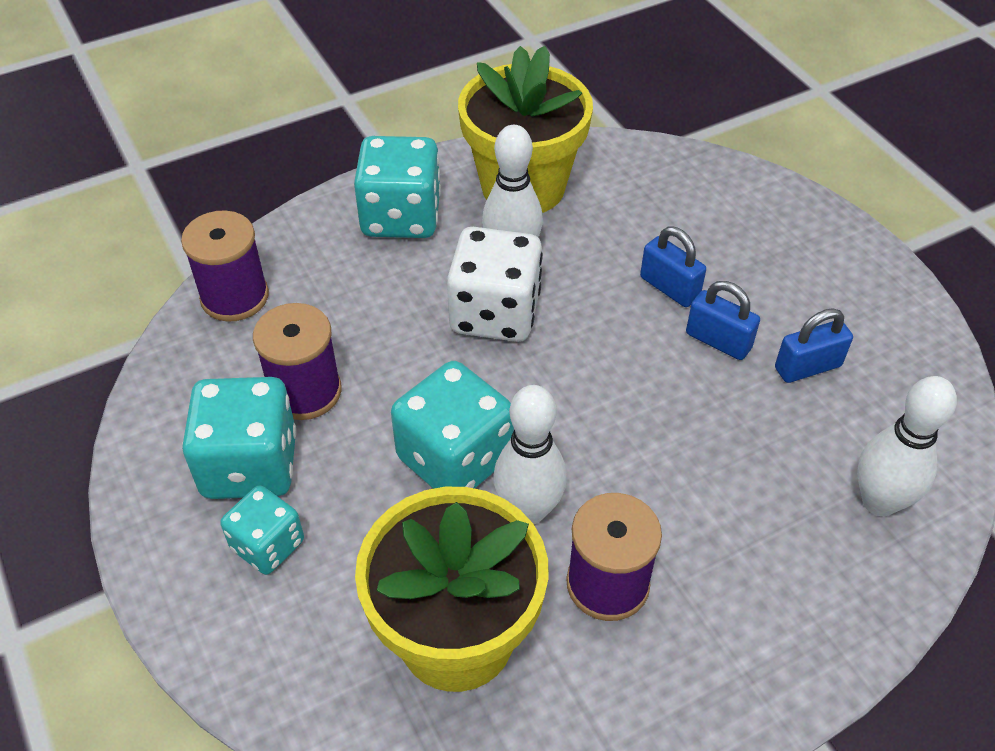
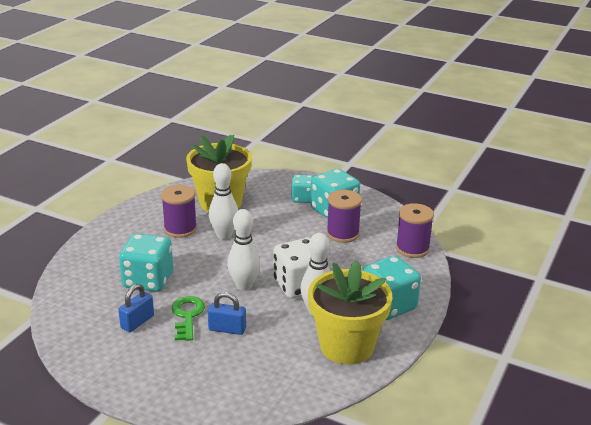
camera: 145 degrees right, 20 degrees down
turquoise dice [391,361,514,489] -> turquoise dice moved to [119,233,173,292]
blue padlock [686,281,760,360] -> green key [172,296,205,341]
white bowling pin [857,376,957,516] -> white bowling pin moved to [227,209,260,291]

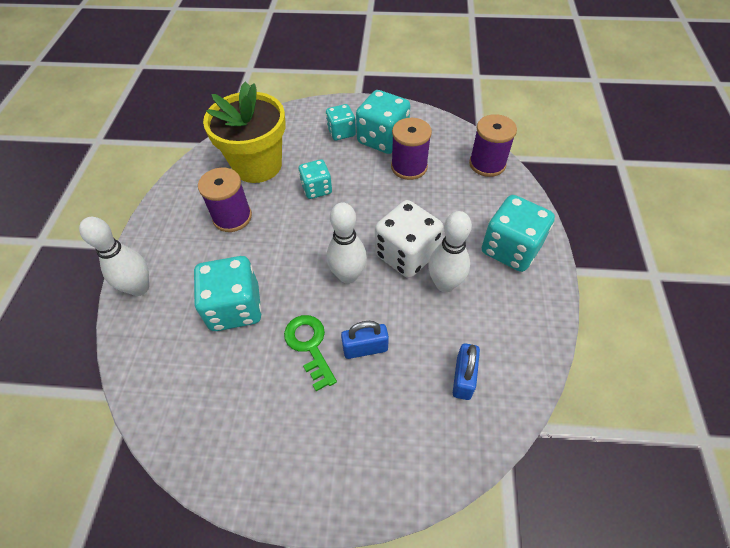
camera: 20 degrees left, 25 degrees up
blue padlock [118,284,154,332] -> blue padlock moved to [453,343,480,400]
white bowling pin [209,163,238,240] -> white bowling pin moved to [79,217,149,296]
yellow flower pot [308,260,392,365] -> none
none -> turquoise dice [299,159,332,199]

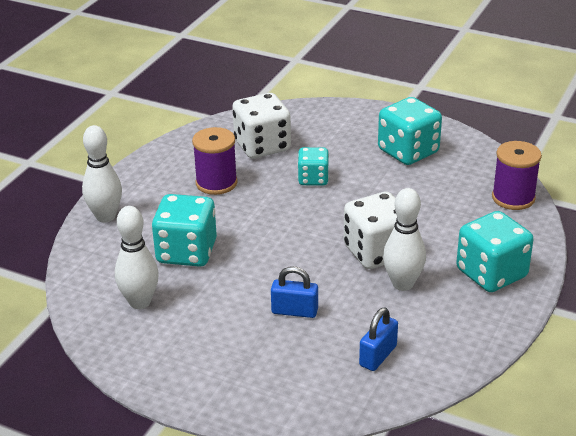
camera: 20 degrees right, 20 degrees down
yellow flower pot [203,81,286,183] -> white dice [232,93,291,159]
green key [284,315,337,391] -> none
turquoise dice [326,104,356,141] -> none
white bowling pin [327,203,367,284] -> white bowling pin moved to [115,206,159,309]
purple spool [391,118,432,180] -> none

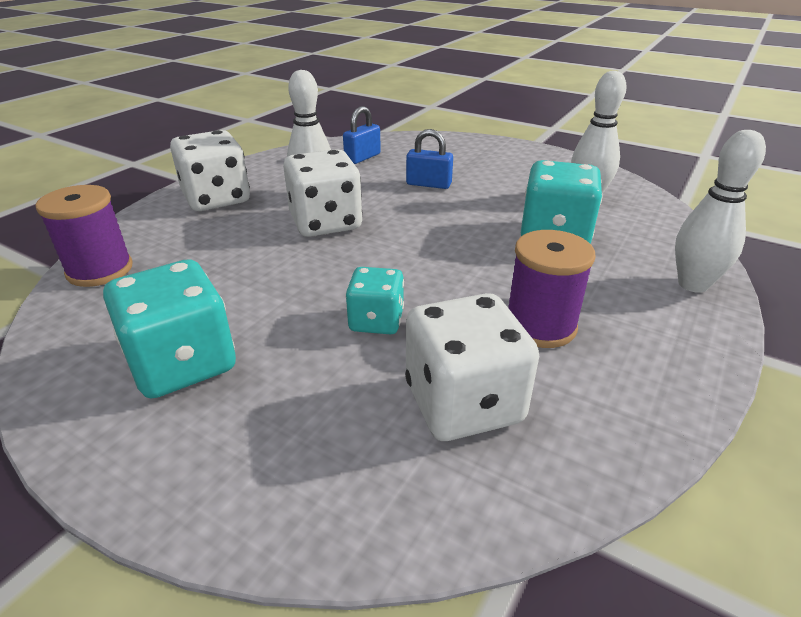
camera: 175 degrees left, 0 degrees up
turquoise dice [456,211,534,292] -> white dice [170,130,250,211]

